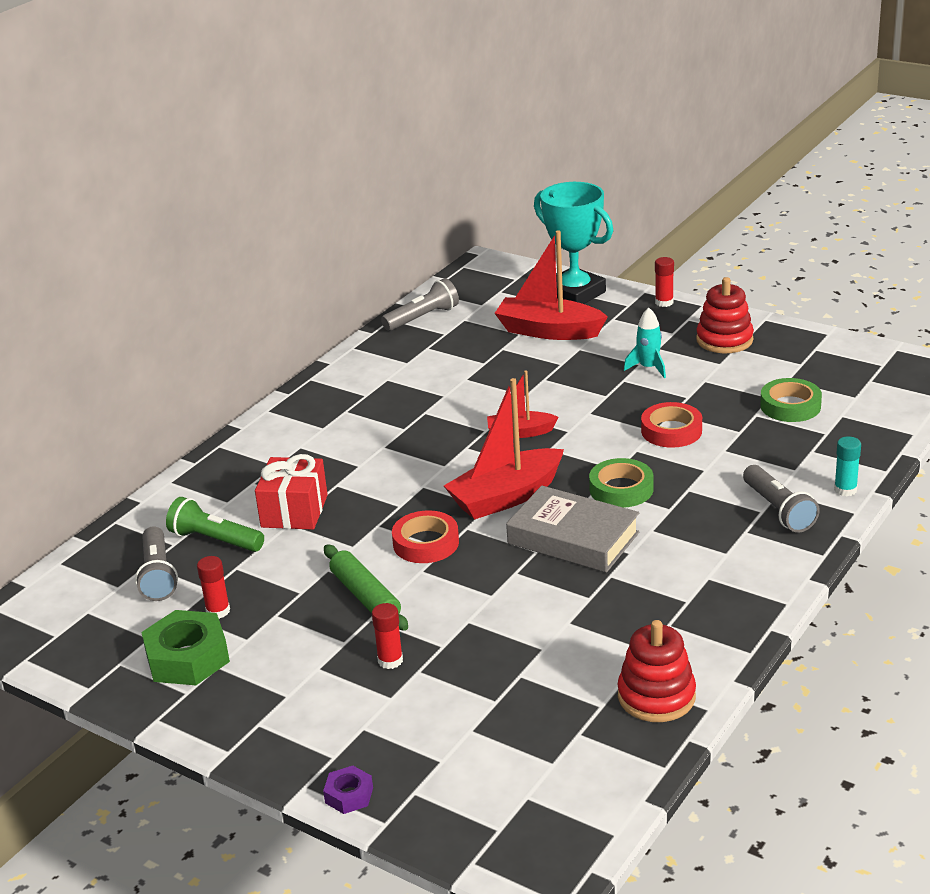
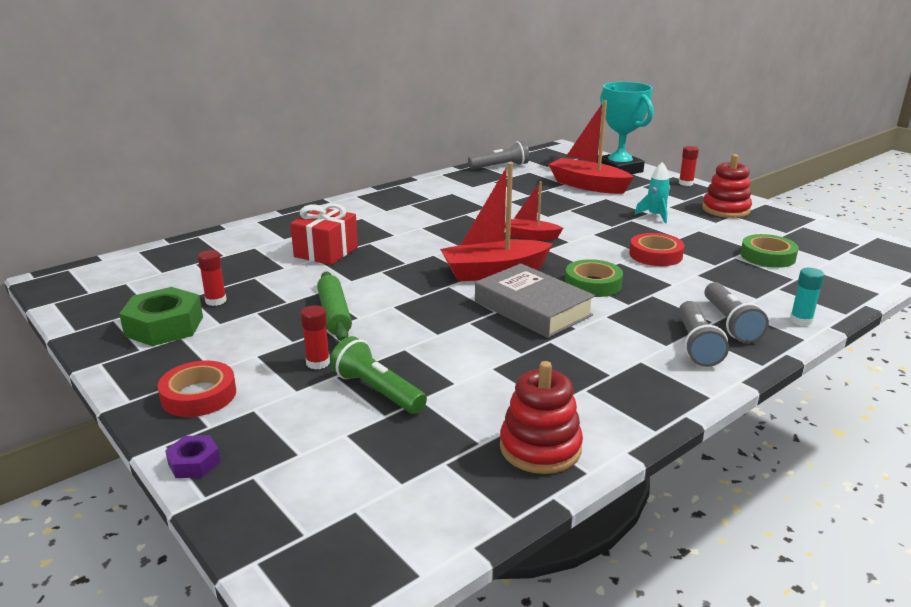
camera: 15 degrees right, 5 degrees down
grey flashlight [135,526,178,601] -> grey flashlight moved to [679,301,729,367]
green flashlight [166,497,264,552] -> green flashlight moved to [330,336,427,414]
red tape [392,510,459,563] -> red tape moved to [158,360,236,417]

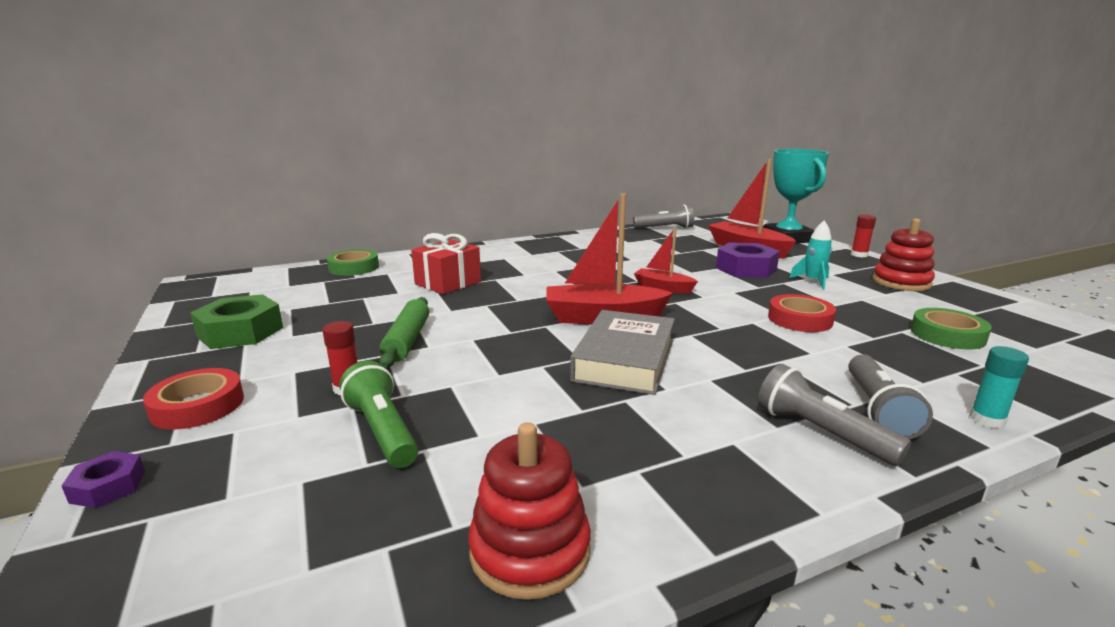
camera: 15 degrees right, 5 degrees down
red glue stick [198,250,227,306] -> none
grey book [475,264,595,338] -> grey book turned 45 degrees clockwise [570,310,675,395]
green tape [565,259,623,297] -> green tape moved to [327,249,379,276]
grey flashlight [679,301,729,367] -> grey flashlight turned 120 degrees clockwise [758,364,911,466]
none -> purple nut [716,242,780,278]

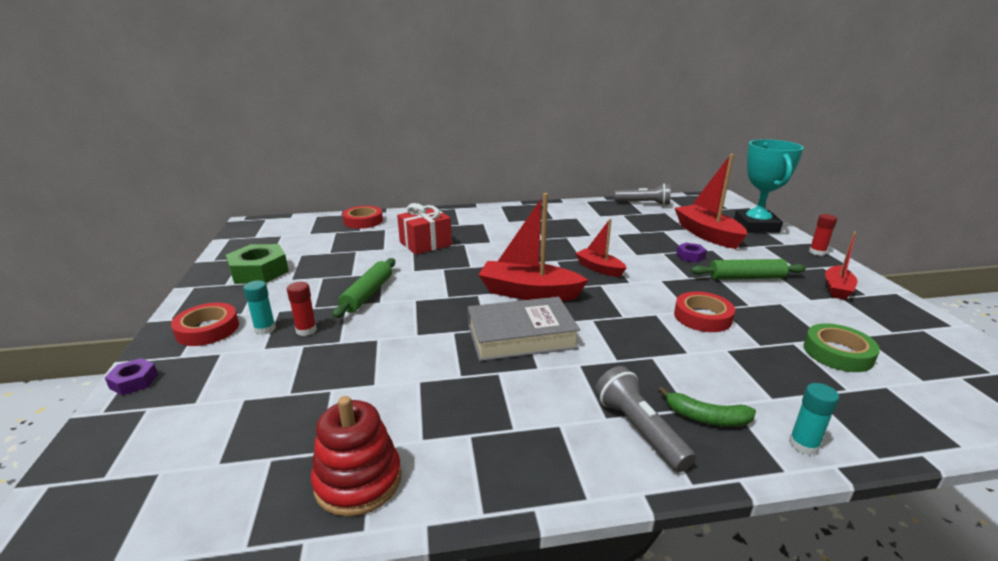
camera: 15 degrees right, 5 degrees up
green tape [327,249,379,276] -> red tape [342,206,383,229]
green flashlight [339,361,418,468] -> none
grey book [570,310,675,395] -> grey book turned 45 degrees clockwise [468,297,580,361]
purple nut [716,242,780,278] -> purple nut [676,243,707,262], size x0.51
turquoise rocket [789,221,832,290] -> green rolling pin [691,259,806,280]
grey flashlight [848,354,933,439] -> green banana [658,387,756,427]
red stacking toy [872,218,935,291] -> red boat [825,232,857,300]
none -> turquoise glue stick [243,280,276,335]

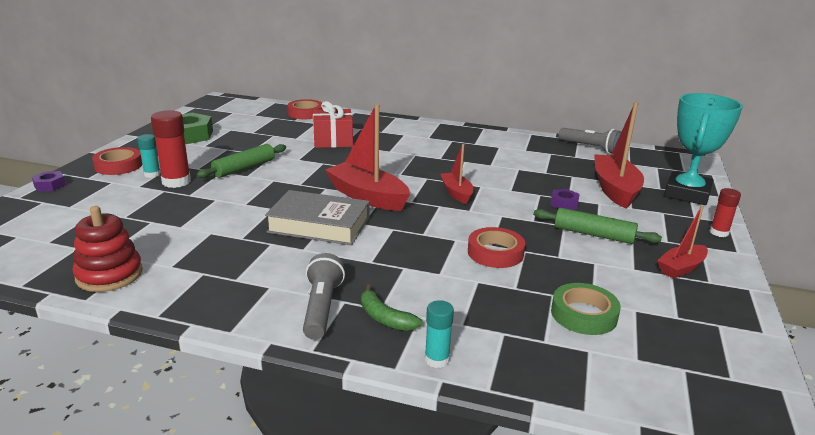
camera: 25 degrees right, 0 degrees up
red glue stick [287,282,317,336] -> red glue stick [151,110,191,188], size x1.71

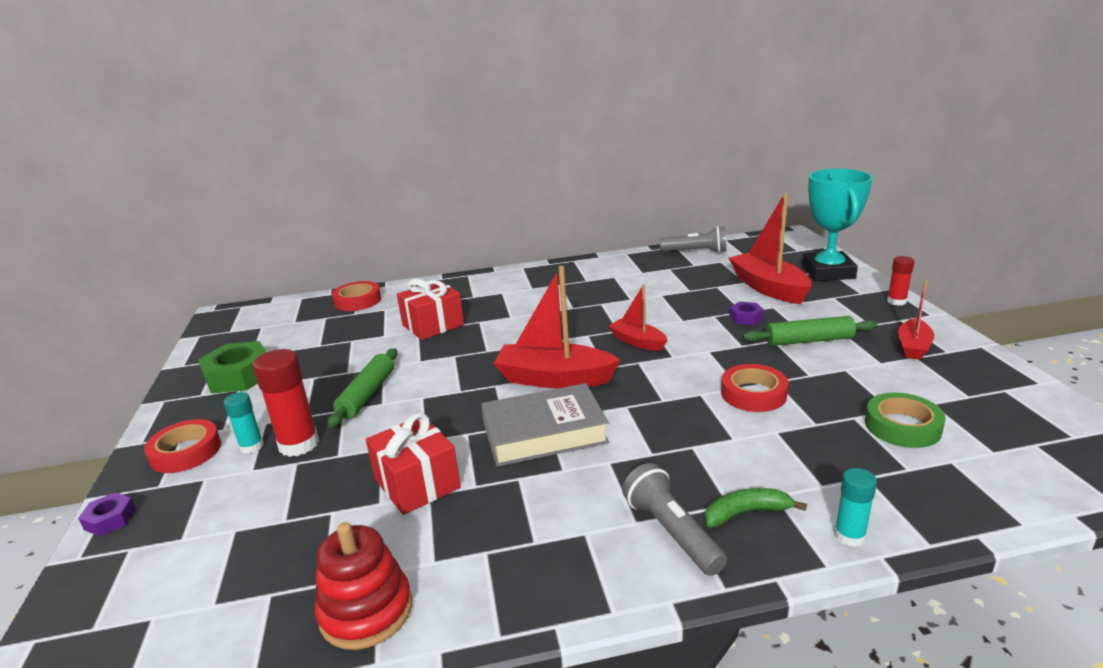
camera: 25 degrees left, 0 degrees up
green banana [361,285,423,331] -> green banana turned 150 degrees clockwise [705,488,807,528]
none -> red gift [366,413,461,515]

